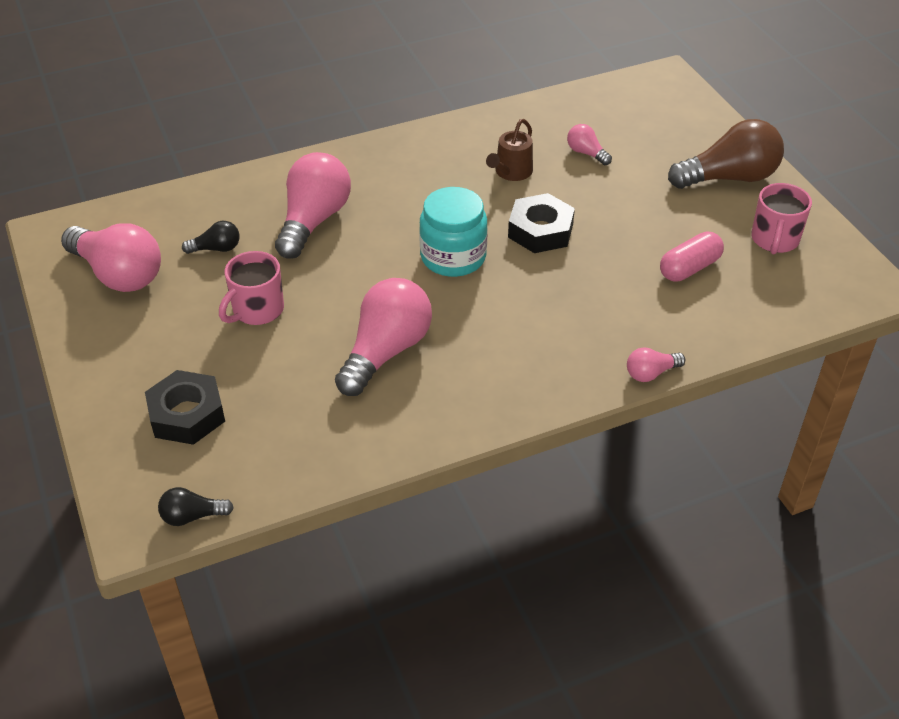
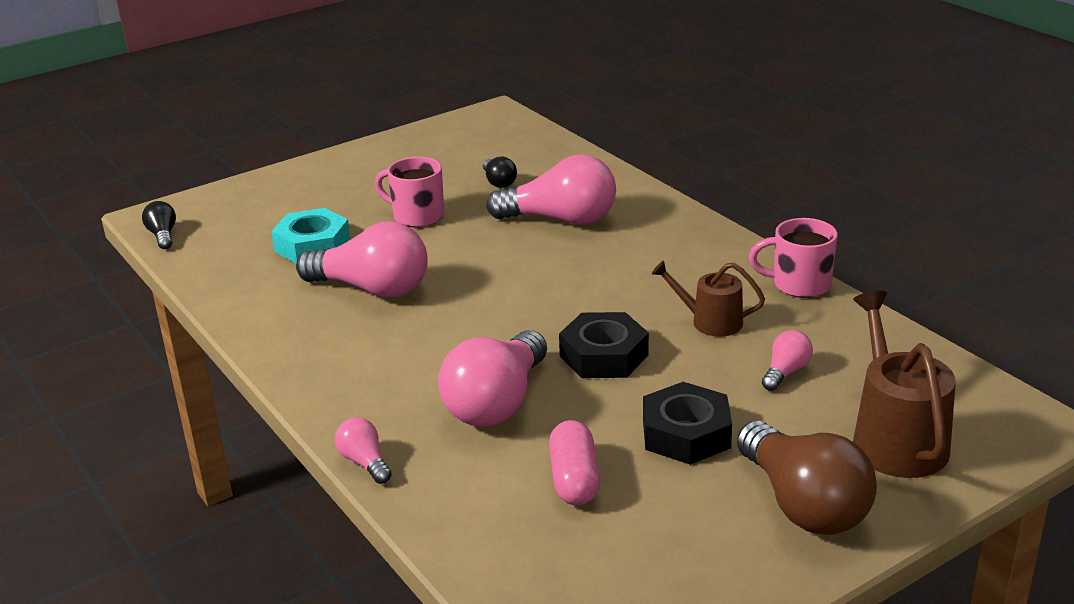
camera: 80 degrees right, 15 degrees down
pink light bulb [61,223,161,292] -> pink light bulb moved to [438,330,547,427]
black nut [145,370,225,445] -> black nut moved to [643,382,732,465]
turquoise jar [419,187,487,277] -> none
pink capsule [660,231,724,282] -> pink capsule turned 45 degrees clockwise [549,420,600,505]
pink mug [751,183,812,254] -> pink mug moved to [749,218,838,298]
none -> turquoise nut [271,208,351,263]
none -> brown watering can [853,291,956,478]

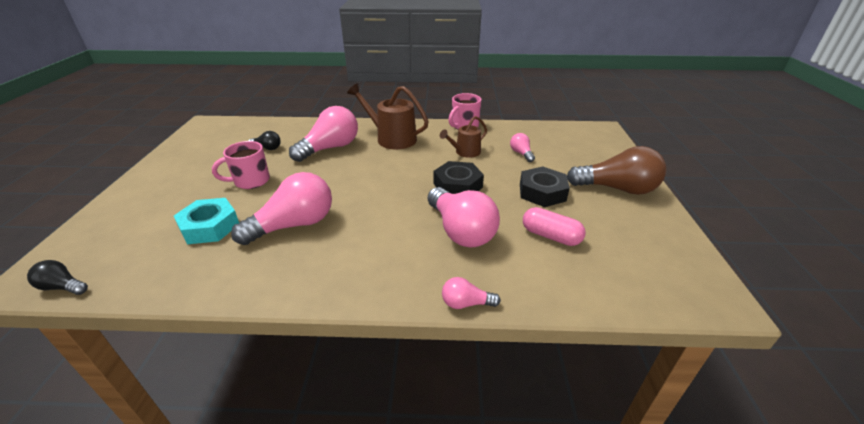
camera: 55 degrees left, 5 degrees up
brown watering can [853,291,956,478] -> brown watering can moved to [347,83,429,149]

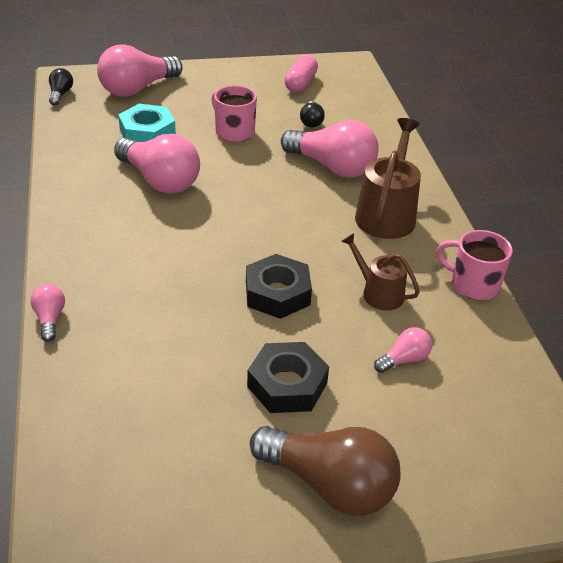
camera: 75 degrees right, 5 degrees up
pink light bulb [428,187,500,247] -> pink light bulb moved to [97,44,183,97]
pink capsule [523,207,586,246] -> pink capsule moved to [284,55,318,92]
brown light bulb [567,146,666,195] -> brown light bulb turned 60 degrees counterclockwise [250,426,401,516]

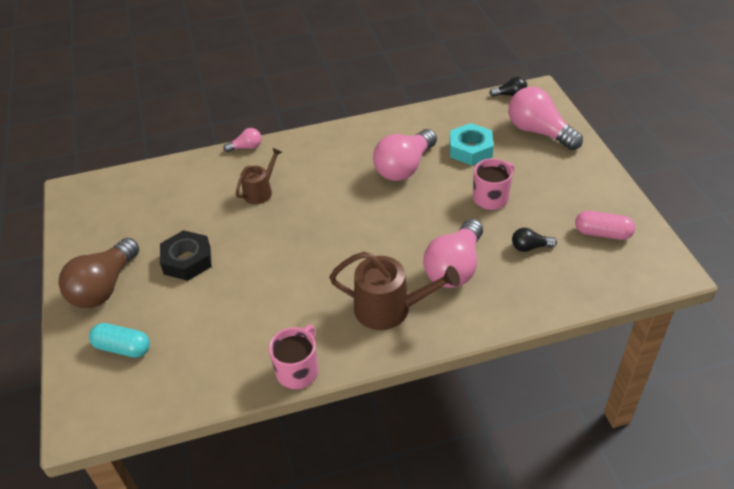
camera: 90 degrees right, 5 degrees up
black nut [246,254,312,319] -> none
brown watering can [341,233,420,311] -> brown watering can moved to [236,148,282,204]
pink light bulb [374,327,432,373] -> none
none -> turquoise capsule [89,323,150,358]

